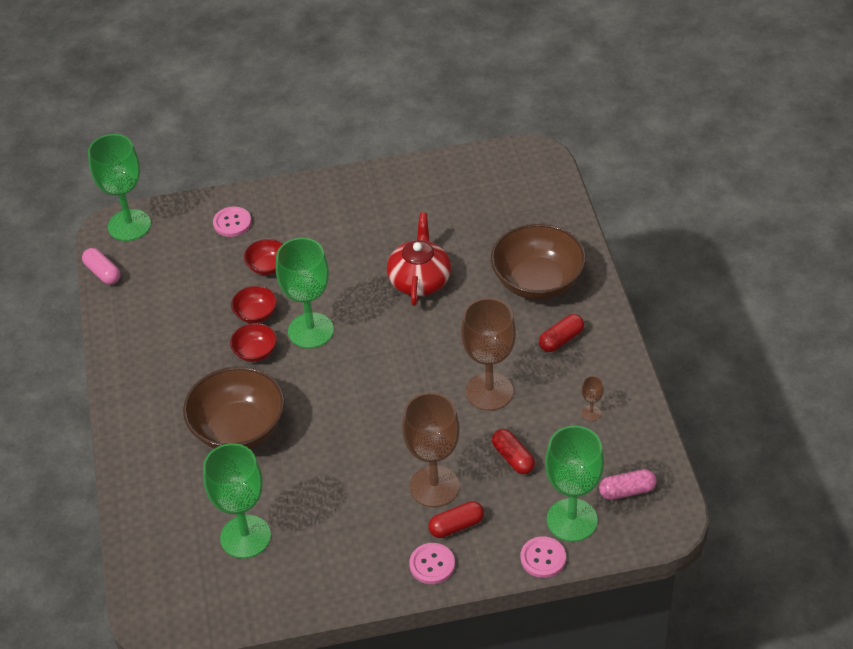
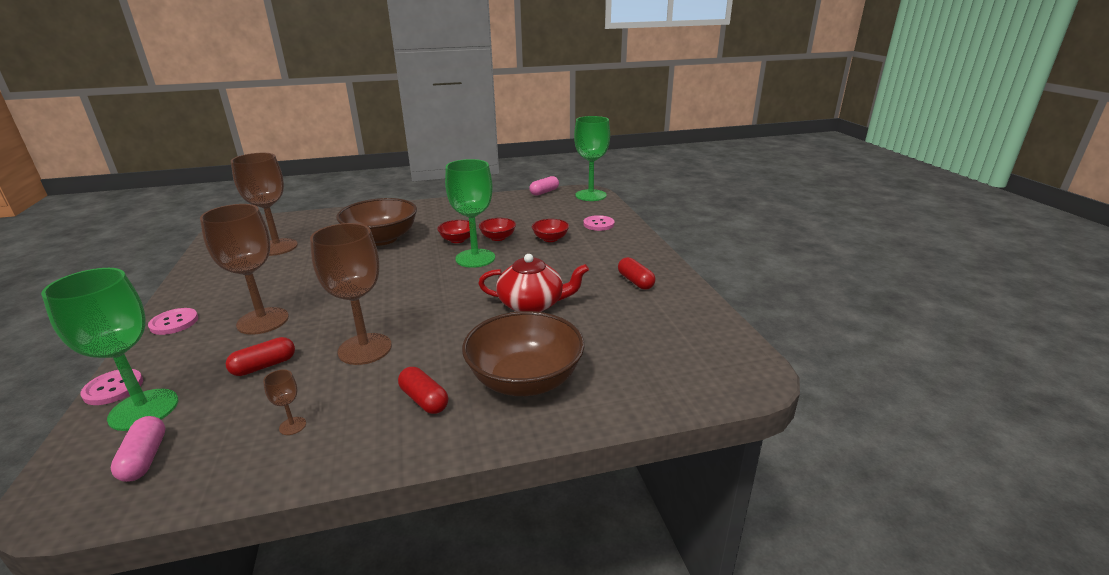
camera: 85 degrees right, 20 degrees down
green goblet [203,443,271,558] -> brown goblet [231,153,298,256]
red capsule [428,501,484,538] -> red capsule moved to [618,257,656,290]

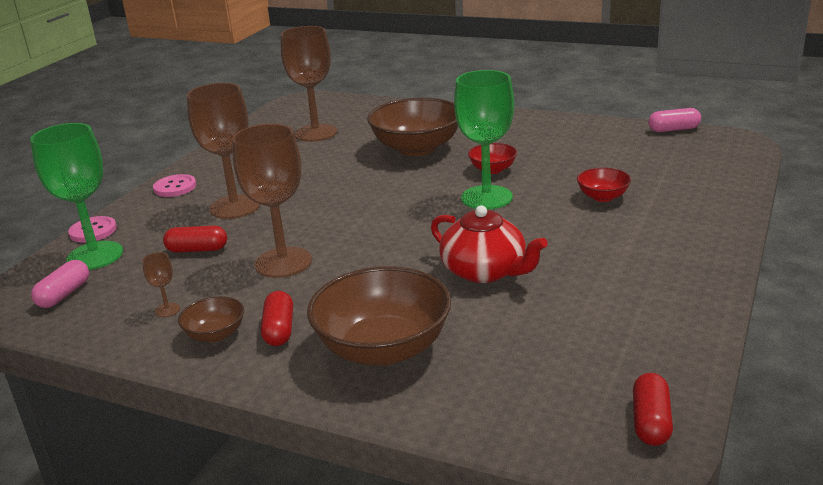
camera: 40 degrees right, 0 degrees up
red bowl [479,218,516,241] -> none
green goblet [574,116,610,201] -> none
pink button [583,215,614,231] -> none
red capsule [618,257,656,290] -> red capsule moved to [633,373,673,446]
none -> brown bowl [178,296,244,343]

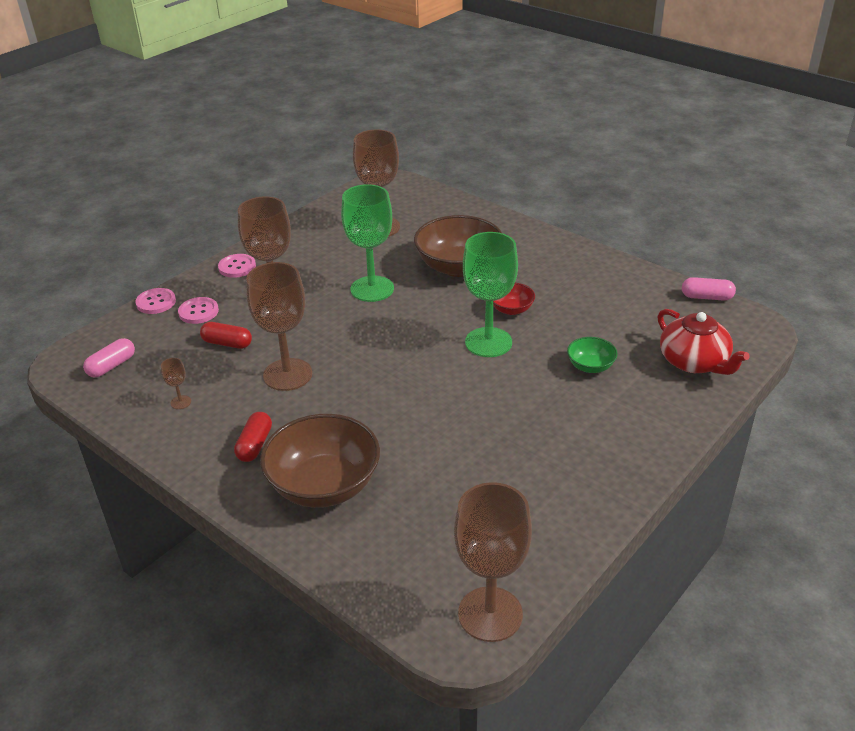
camera: 15 degrees right, 10 degrees up
green goblet [30,123,123,270] -> green goblet moved to [341,184,394,302]
brown bowl [178,296,244,343] -> none
red teapot [431,205,548,283] -> red teapot moved to [657,309,750,375]
red bowl [577,168,631,202] -> green bowl [567,337,618,373]
red capsule [633,373,673,446] -> brown goblet [454,482,532,642]
none -> pink button [178,297,219,324]

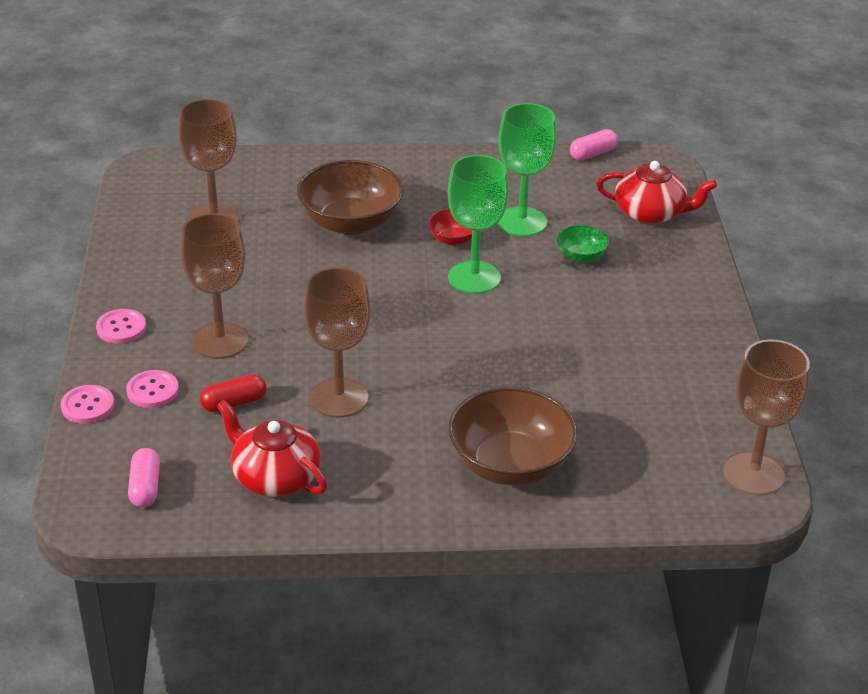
camera: 45 degrees left, 0 degrees up
brown goblet [161,358,191,409] -> red teapot [217,400,327,497]
red capsule [234,412,272,462] -> none
green goblet [341,184,394,302] -> green goblet moved to [497,103,557,237]

